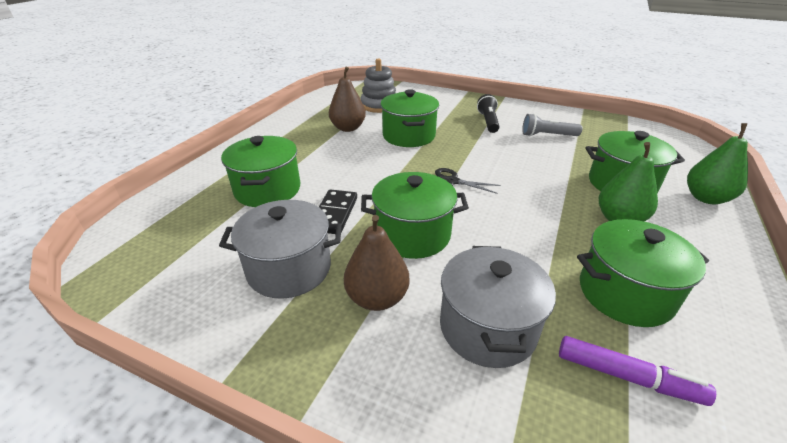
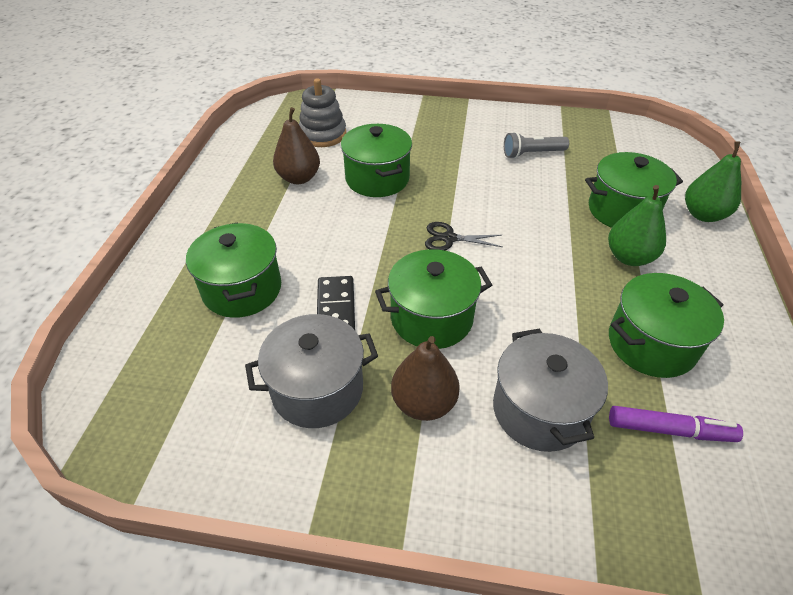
camera: 15 degrees left, 10 degrees up
black flashlight [477,94,500,133] -> none

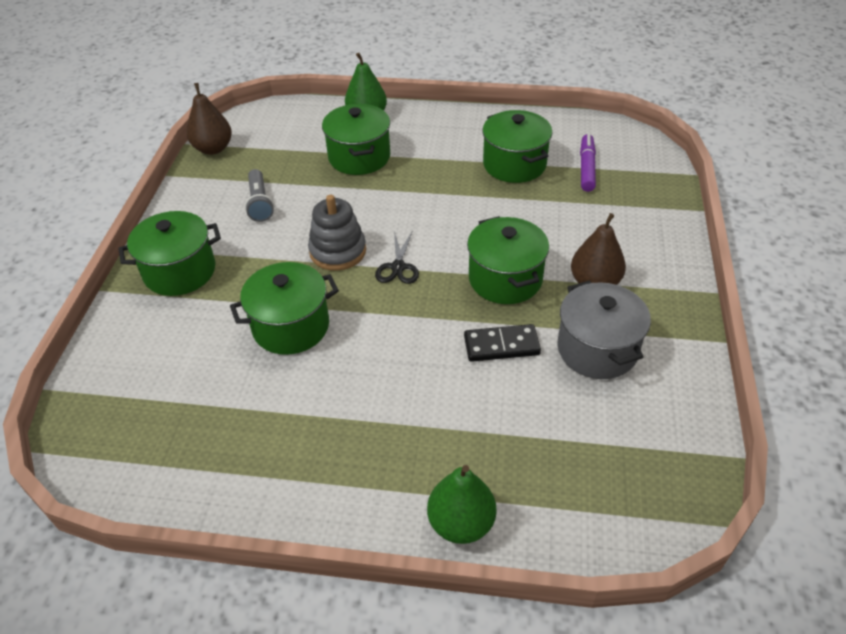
camera: 90 degrees left, 0 degrees up
green pot [186,222,281,318] -> green pot moved to [118,211,221,296]
brown pear [273,107,320,184] -> brown pear moved to [187,83,232,155]
grey stacking toy [299,78,346,147] -> grey stacking toy moved to [308,195,366,271]
grey pot [493,329,608,452] -> none
green pear [608,185,666,266] -> green pear moved to [427,465,496,544]

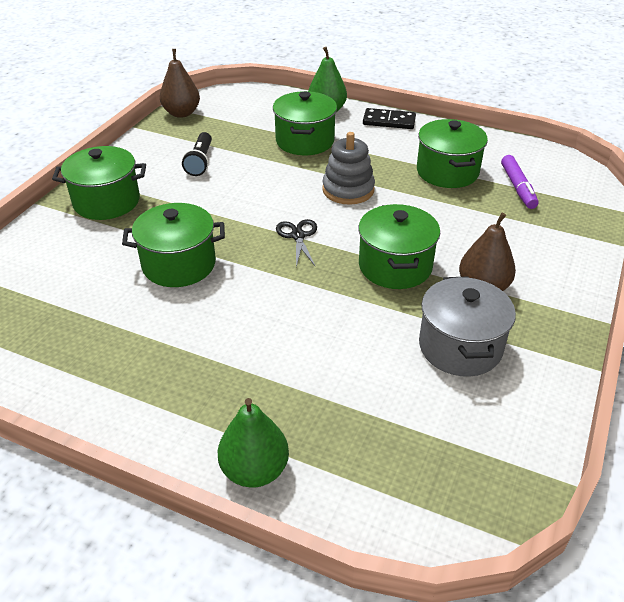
camera: 15 degrees right, 5 degrees down
grey flashlight [245,169,274,222] -> black flashlight [182,132,212,176]
grey stacking toy [308,195,366,271] -> grey stacking toy moved to [322,132,375,205]
black scissors [375,231,419,284] -> black scissors turned 150 degrees clockwise [276,219,317,267]
black domino [464,324,541,362] -> black domino moved to [363,108,416,129]
purple marker [580,134,596,192] -> purple marker turned 150 degrees clockwise [501,155,539,209]

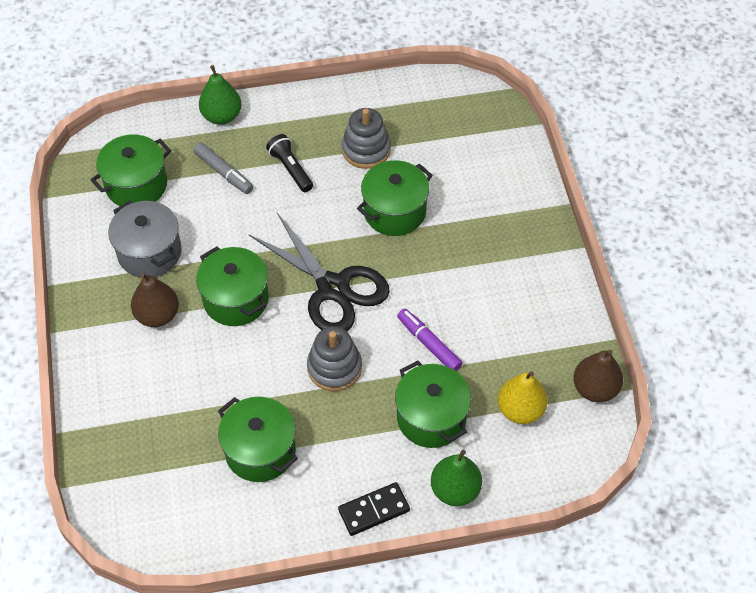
camera: 145 degrees right, 15 degrees up
green pot [52,146,146,220] -> green pot moved to [91,135,171,206]
black flashlight [182,132,212,176] -> black flashlight moved to [266,134,313,192]
black scissors [276,219,317,267] -> black scissors [249,213,390,331], size x2.23
purple marker [501,155,539,209] -> purple marker moved to [397,309,462,371]
none -> grey marker [194,143,253,194]
none -> grey stacking toy [342,108,391,169]
none -> yellow pear [498,371,548,424]

